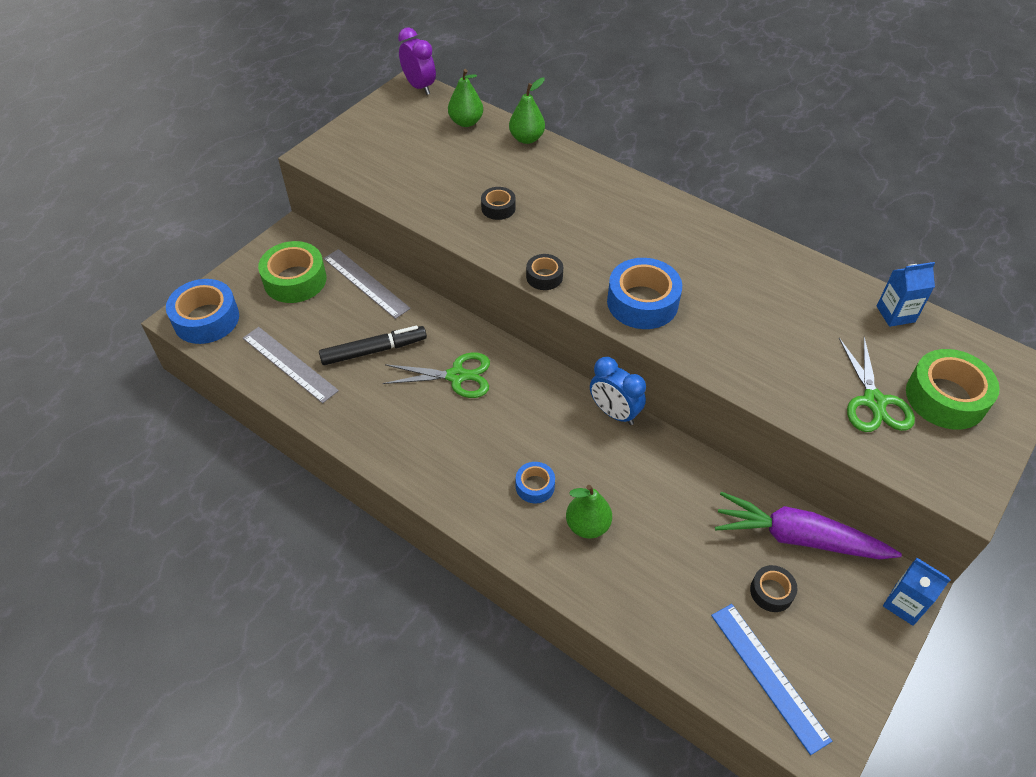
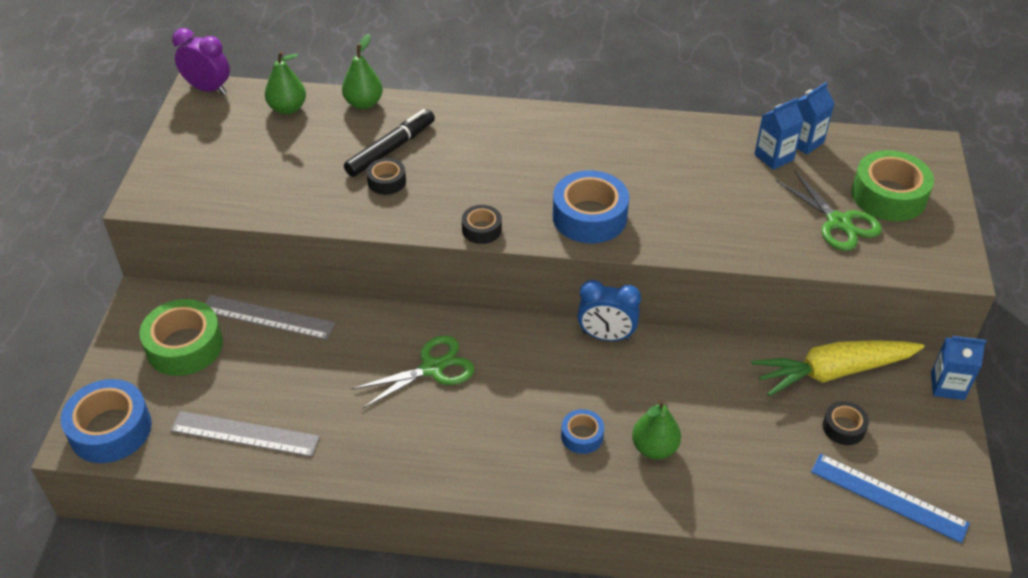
camera: 30 degrees left, 5 degrees down
black marker [319,326,427,365] -> black marker moved to [344,109,435,177]
purple carrot [715,492,902,559] -> yellow carrot [752,340,924,396]
none -> blue carton [754,98,804,170]

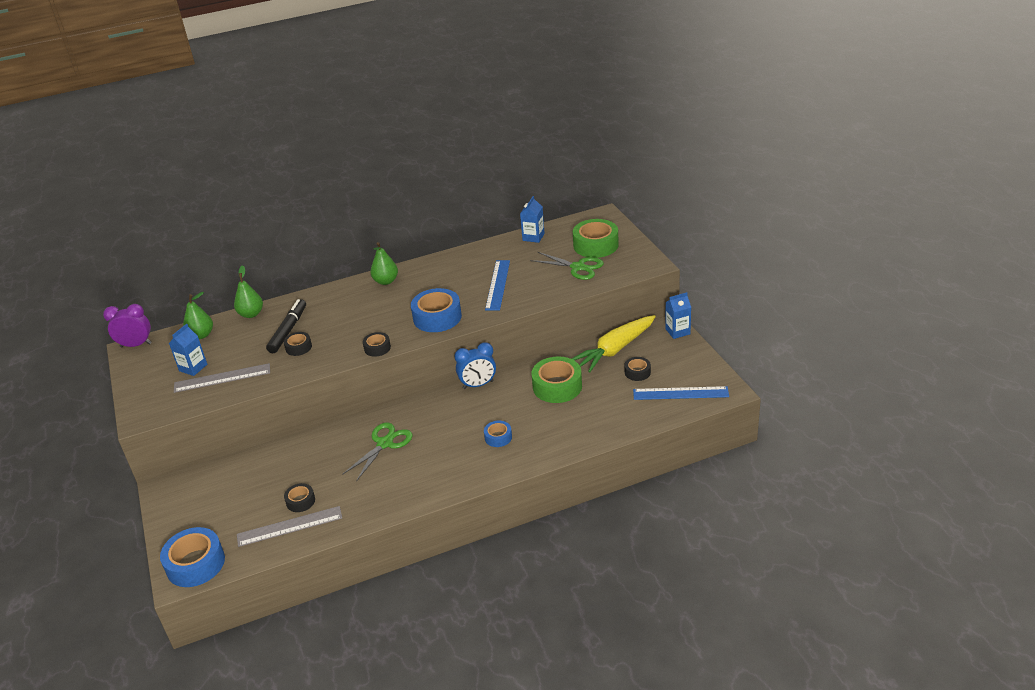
camera: 25 degrees left, 10 degrees down
green tape [140,299,223,376] -> green tape moved to [532,356,582,403]
grey ruler [205,295,335,340] -> grey ruler moved to [174,363,270,393]
green pear [632,400,681,459] -> green pear moved to [370,242,398,285]
blue carton [754,98,804,170] -> blue carton moved to [169,324,207,376]
none -> black tape [284,483,315,512]
none -> blue ruler [485,260,510,310]

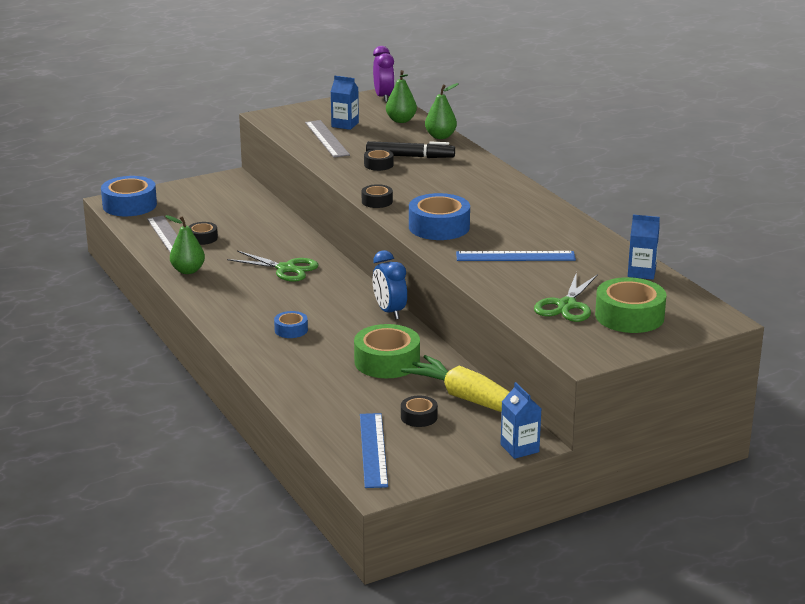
camera: 80 degrees right, 10 degrees down
green pear [370,242,398,285] -> green pear moved to [165,215,205,274]

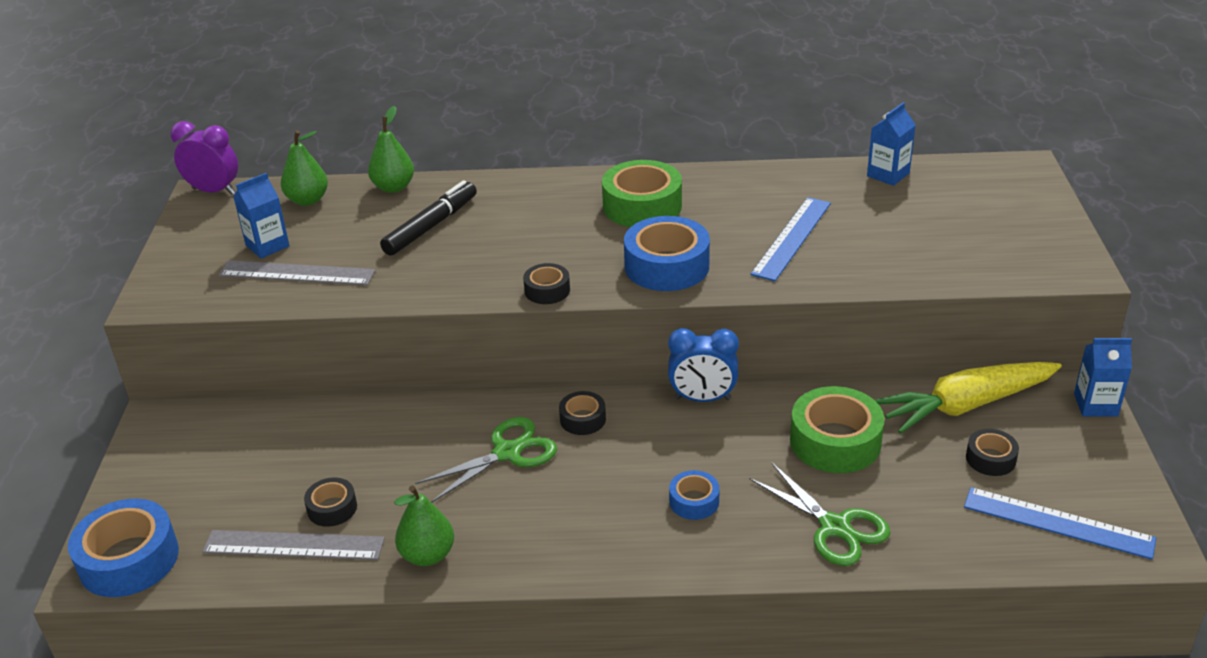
camera: 60 degrees left, 10 degrees up
black tape [364,149,394,171] -> black tape moved to [559,391,606,435]
green scissors [534,272,598,322] -> green scissors moved to [749,463,891,566]
green tape [595,277,666,333] -> green tape moved to [602,160,682,227]

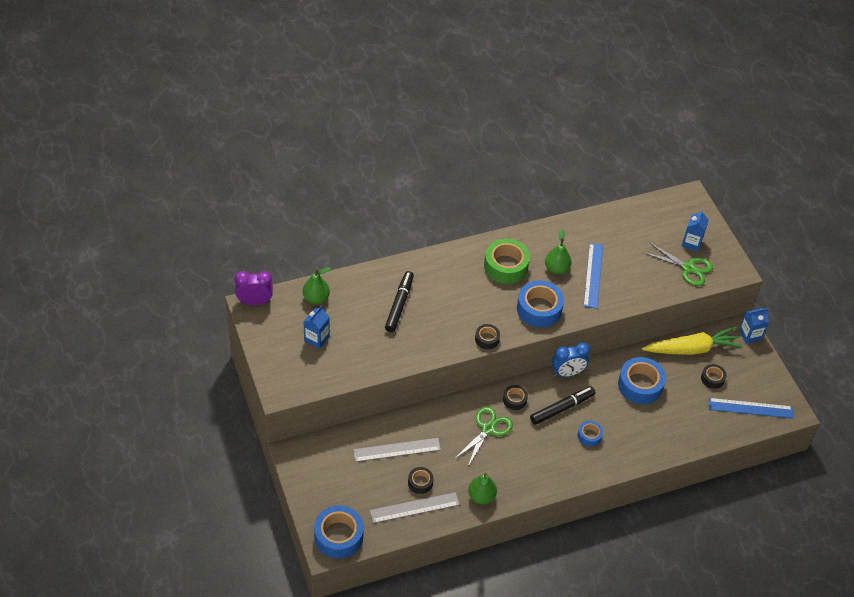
camera: 25 degrees left, 15 degrees up
grey ruler [219,260,375,285] -> grey ruler moved to [353,438,441,462]
green pear [368,106,414,193] -> green pear moved to [545,229,572,274]
green scissors [749,463,891,566] -> green scissors moved to [643,242,713,286]
green tape [790,386,884,473] -> blue tape [618,357,666,404]
blue carton [867,102,916,186] -> blue carton moved to [682,210,709,252]
yellow carrot [875,362,1062,434] -> yellow carrot turned 150 degrees counterclockwise [642,327,743,355]
none -> black marker [530,387,595,425]

